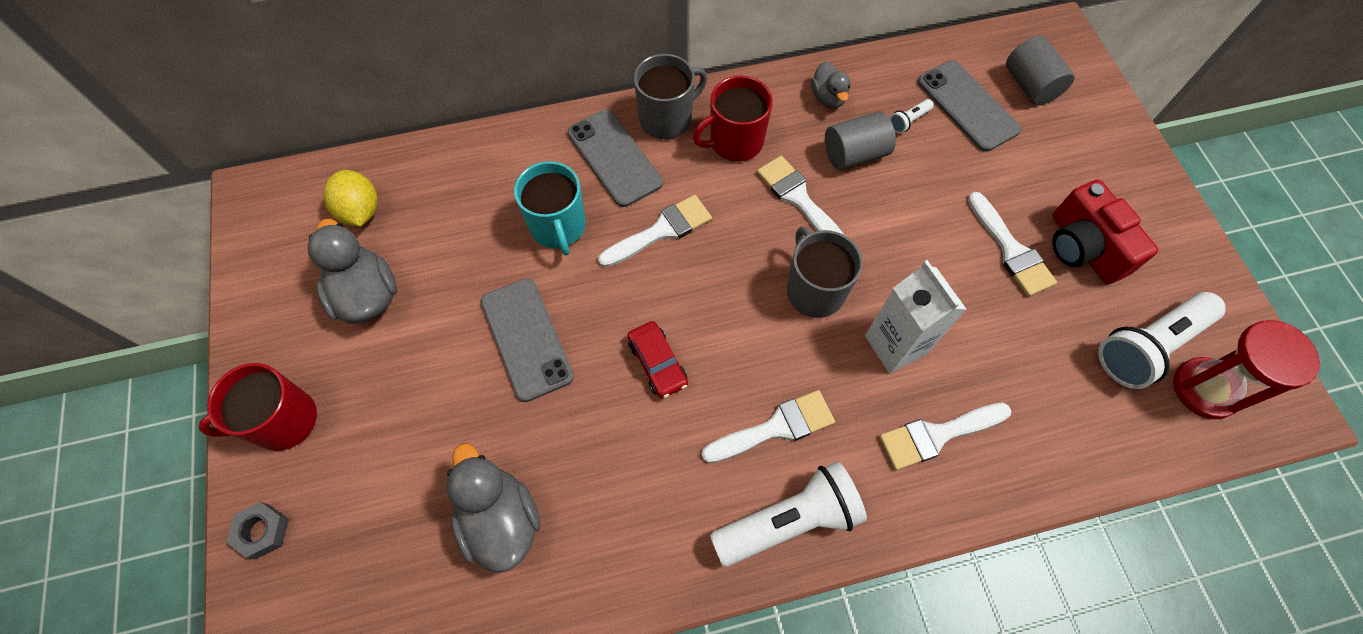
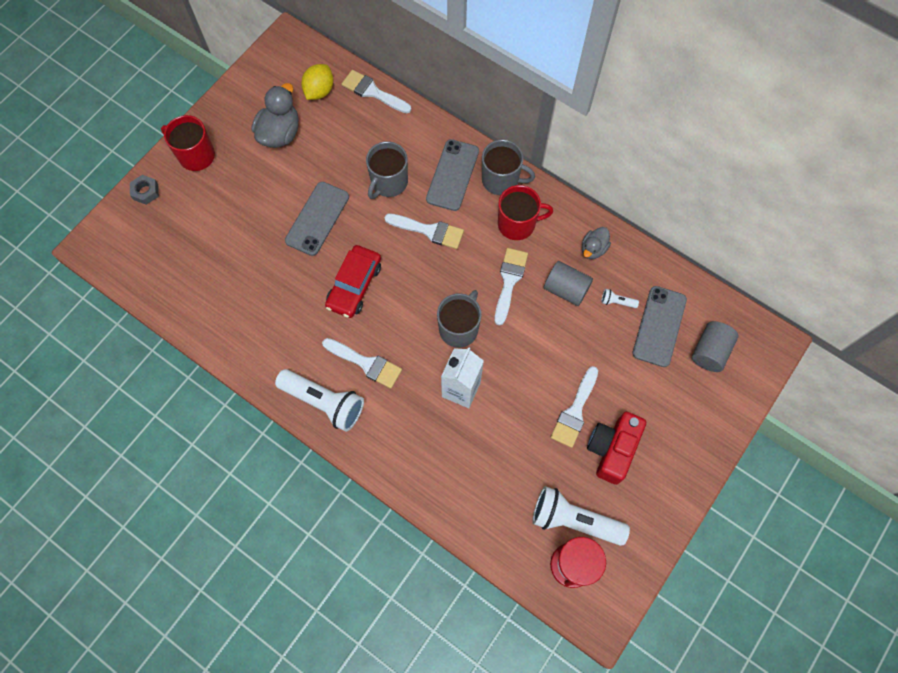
camera: 50 degrees right, 5 degrees up
grey duck [446,443,541,573] -> none
turquoise mug [514,161,586,255] -> grey mug [366,141,408,199]
red car [628,321,688,398] -> red car [325,245,381,318], size x1.52
red mug [693,76,773,162] -> red mug turned 150 degrees clockwise [498,185,553,240]
white brush [879,403,1012,470] -> white brush moved to [341,70,411,113]

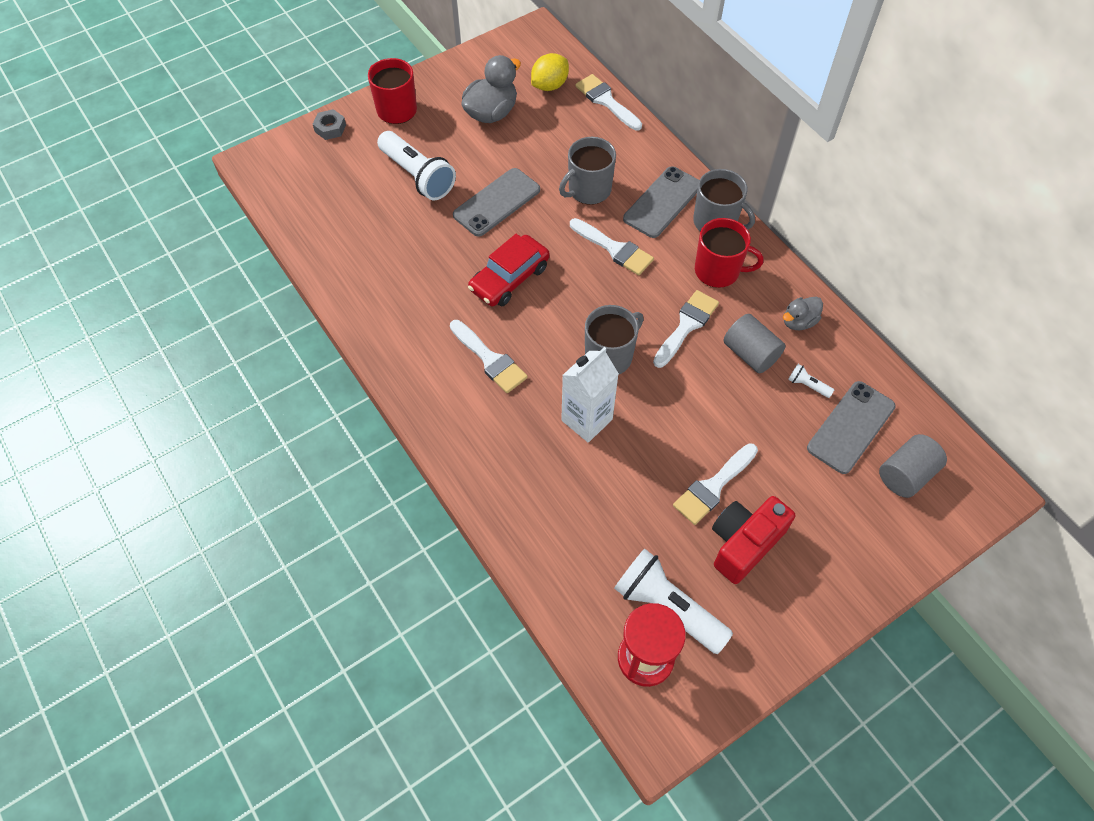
camera: 20 degrees right, 10 degrees down
white flashlight [275,369,364,432] -> white flashlight moved to [377,131,456,200]

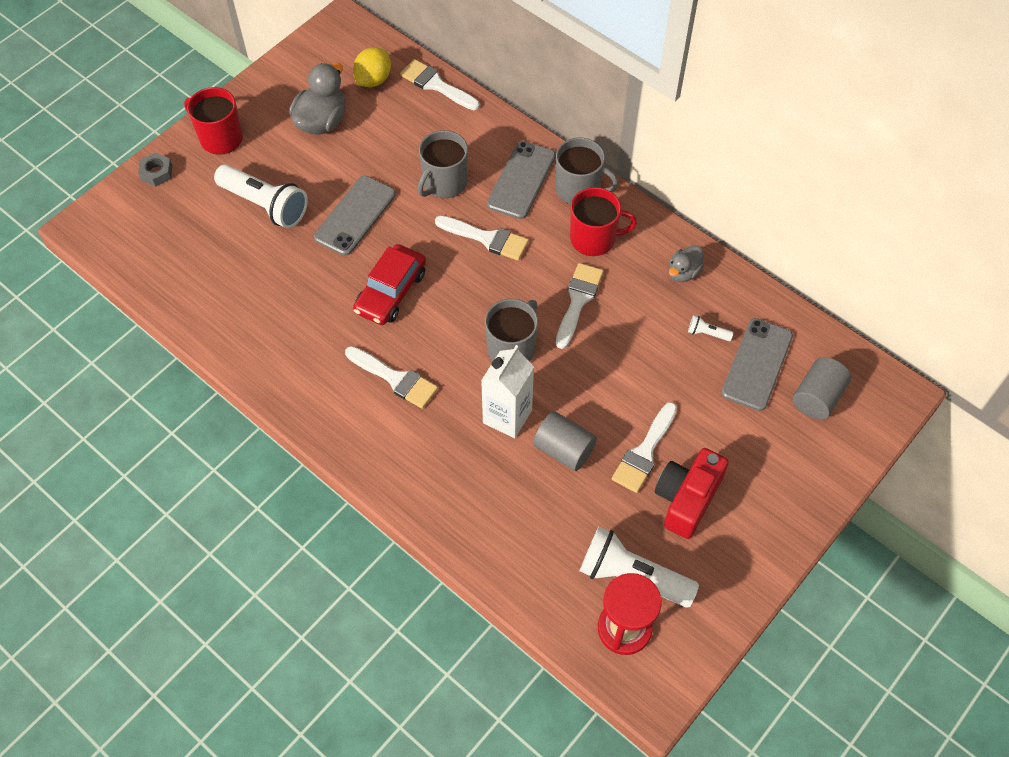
camera: 15 degrees left, 0 degrees up
grey cylinder [724,314,786,373] -> grey cylinder moved to [533,411,597,471]

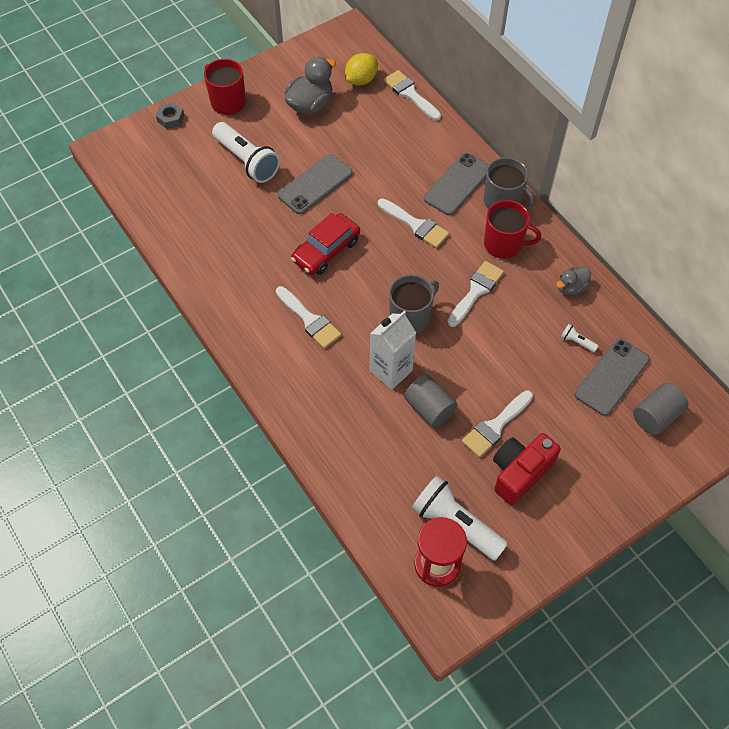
camera: 15 degrees right, 0 degrees up
grey mug [417,130,468,198] -> none

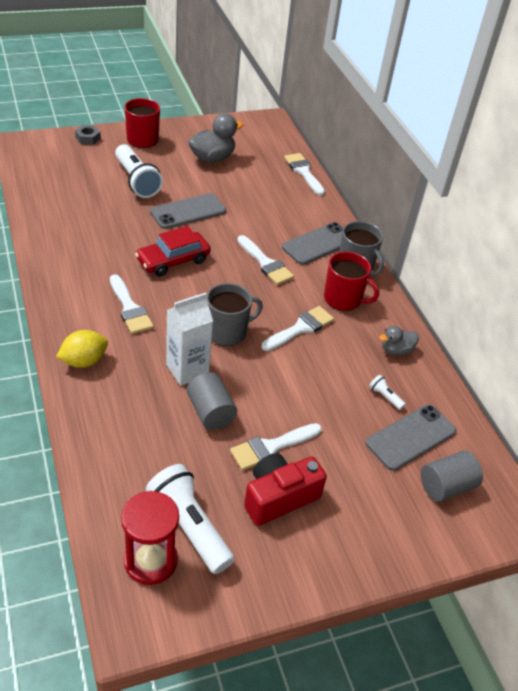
camera: 10 degrees right, 15 degrees down
yellow lemon [345,53,378,86] -> yellow lemon moved to [56,330,108,368]

